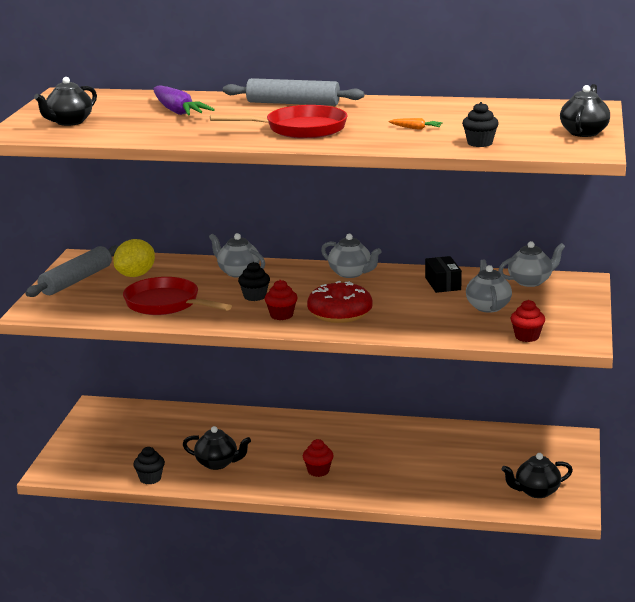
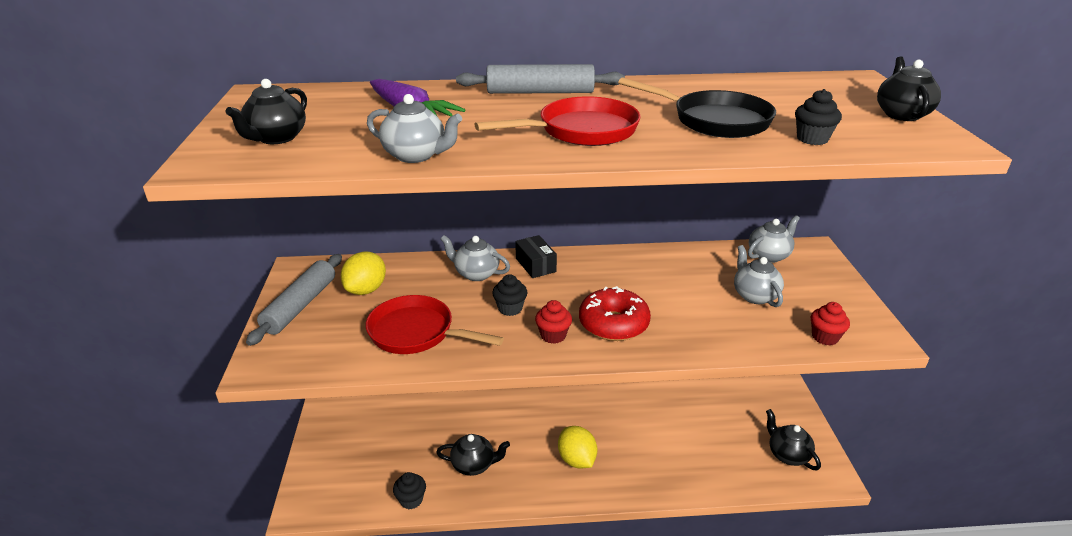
camera: 15 degrees left, 10 degrees up
red cupcake [303,439,334,477] -> yellow lemon [558,426,597,468]
grey teapot [321,234,382,278] -> grey teapot moved to [367,94,462,163]
orange carrot [389,118,443,130] -> black pan [618,77,776,138]
black box [425,256,462,293] -> black box moved to [515,235,557,278]
black teapot [502,453,573,498] -> black teapot turned 90 degrees clockwise [766,409,821,470]

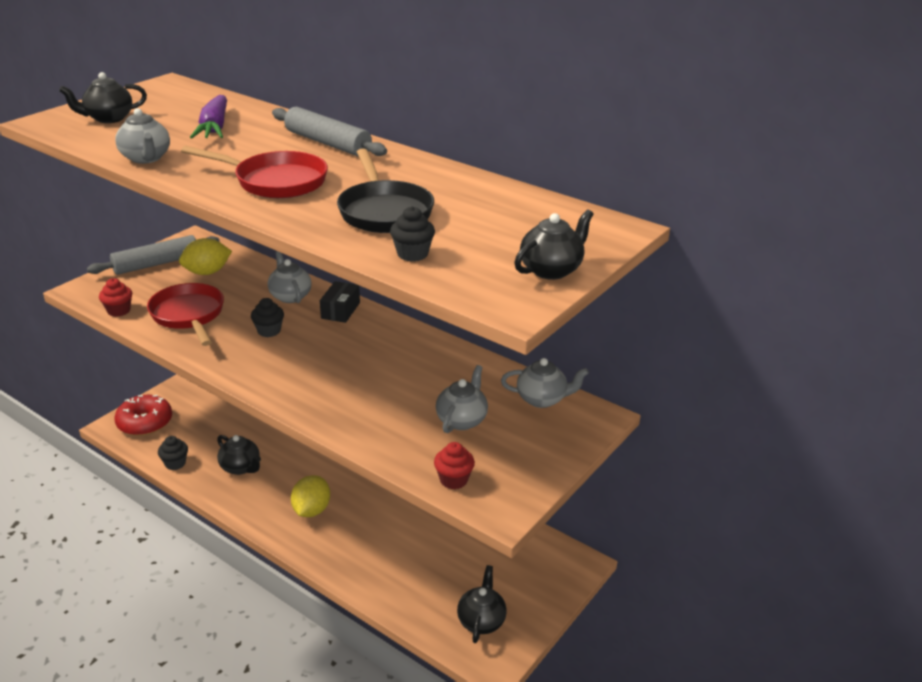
camera: 40 degrees right, 0 degrees up
red cupcake [535,300,572,344] -> red cupcake moved to [99,278,132,317]
red donut [579,286,651,341] -> red donut moved to [114,395,172,436]

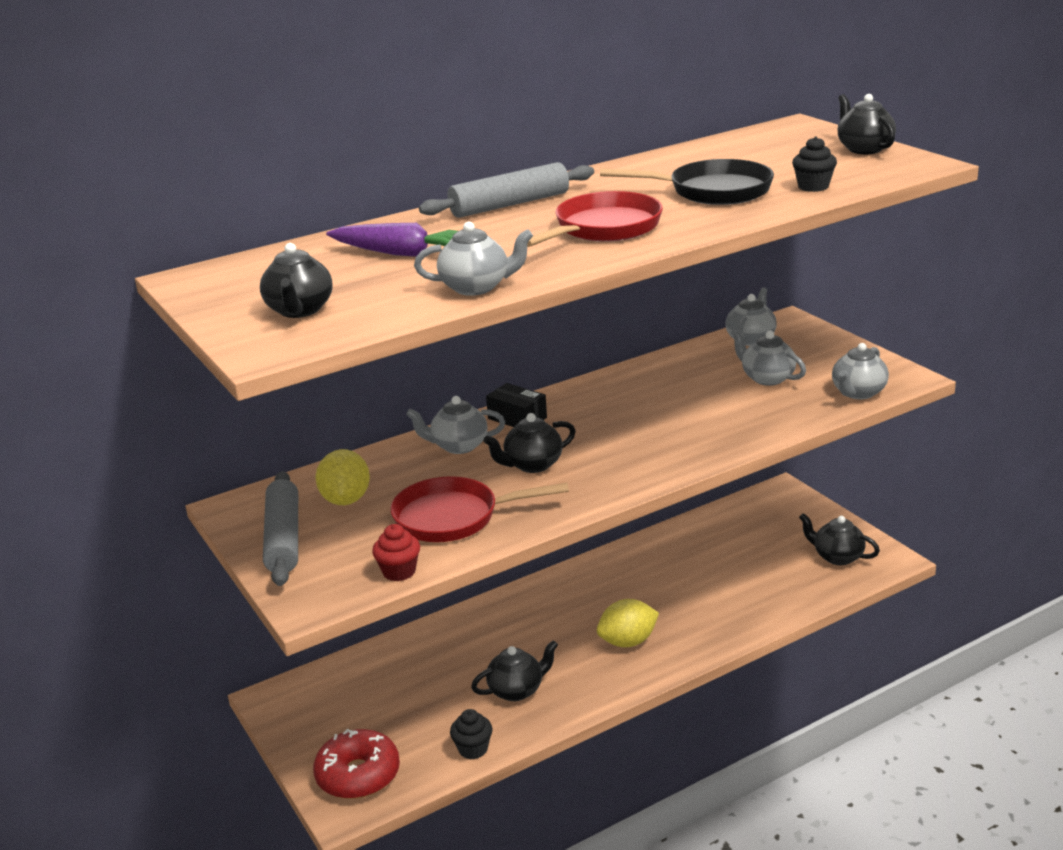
camera: 65 degrees left, 5 degrees down
black cupcake [251,298,284,337] -> black teapot [483,413,576,473]
yellow lemon [291,475,330,517] -> yellow lemon turned 60 degrees counterclockwise [597,599,659,647]
red cupcake [434,442,475,489] -> grey teapot [832,343,889,399]

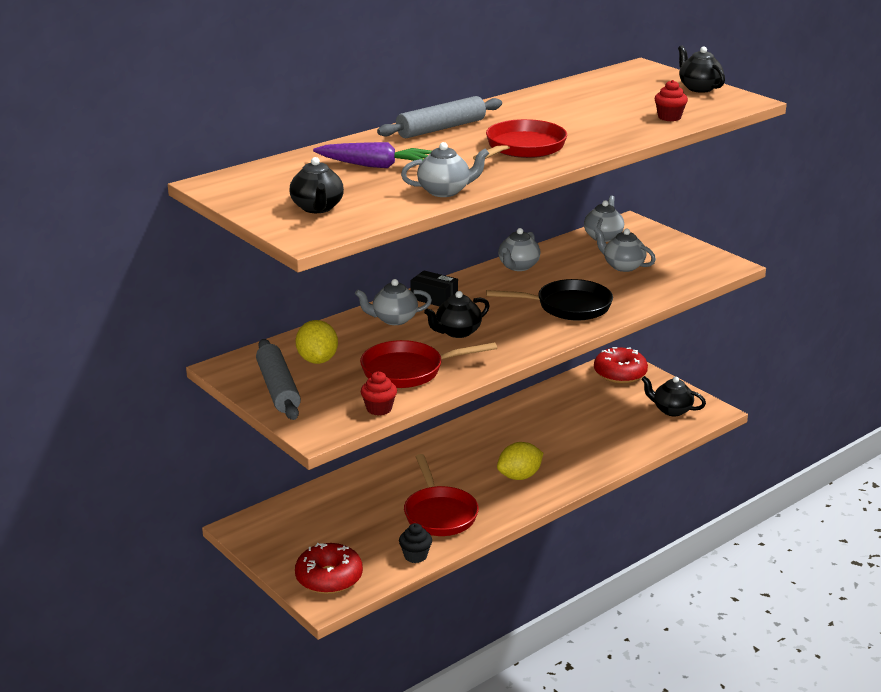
camera: 10 degrees left, 0 degrees up
black teapot [471,640,558,701] -> red pan [404,454,479,536]
black pan [600,159,774,205] -> black pan moved to [486,279,613,321]
black cupcake [792,136,837,192] -> red cupcake [654,80,688,121]
grey teapot [832,343,889,399] -> grey teapot moved to [498,228,540,271]
none -> red donut [594,347,648,384]

